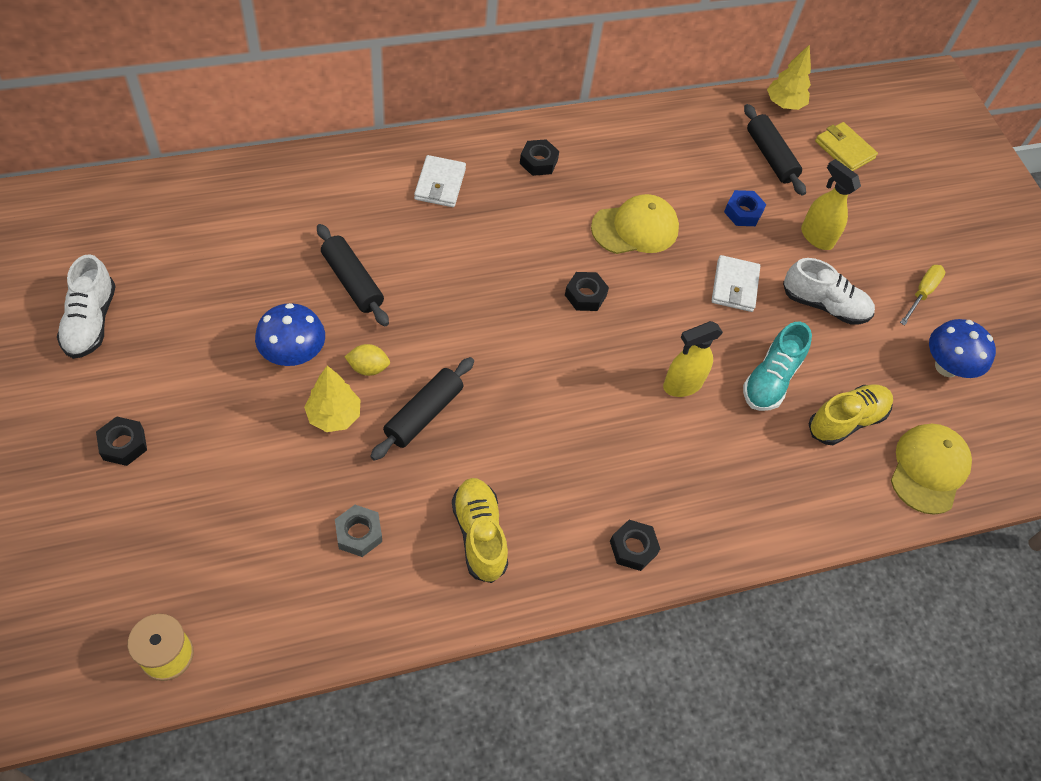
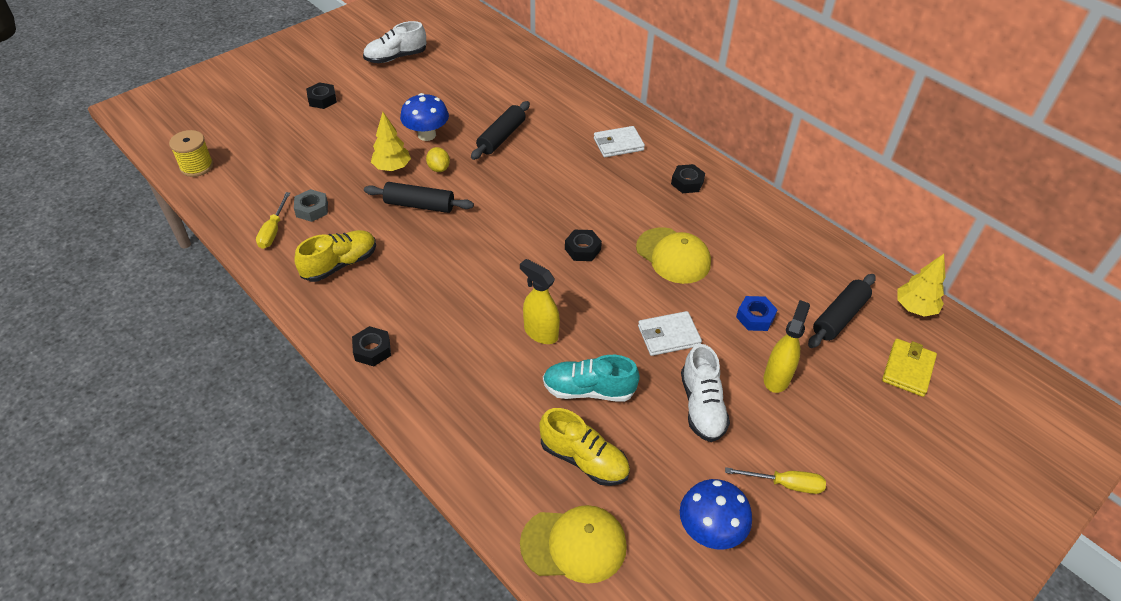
camera: 70 degrees right, 10 degrees down
none -> yellow screwdriver [256,192,290,249]

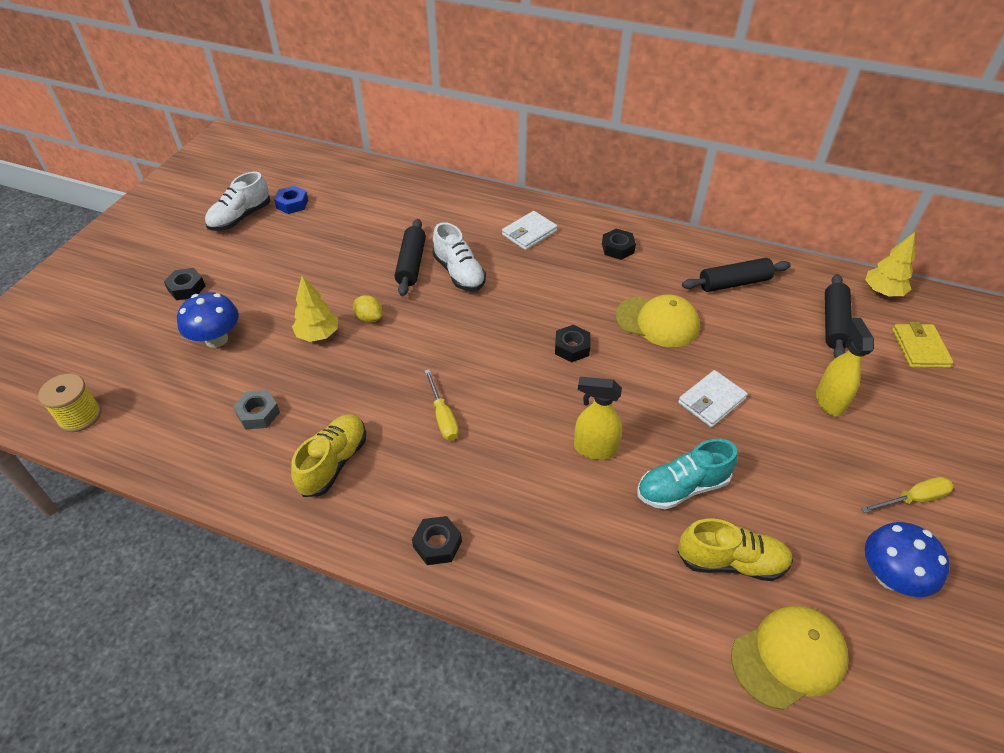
camera: 25 degrees left, 0 degrees up
yellow screwdriver [256,192,290,249] -> yellow screwdriver moved to [424,369,459,441]
black rolling pin [364,182,474,213] -> black rolling pin moved to [682,258,791,292]
blue mushroom [400,93,449,141] -> blue mushroom moved to [177,292,239,348]
white shoe [681,344,730,442] -> white shoe moved to [432,222,486,291]
blue nut [736,296,778,331] -> blue nut moved to [274,186,308,214]

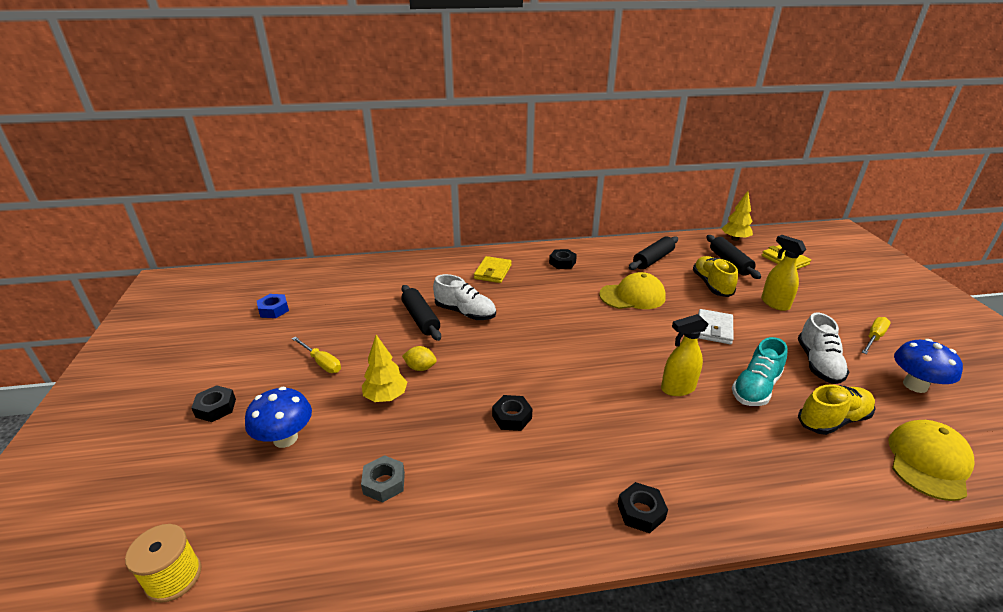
camera: 30 degrees left, 15 degrees down
white shoe [205,172,270,231] -> white shoe moved to [798,312,849,384]
yellow shoe [291,414,366,497] -> yellow shoe moved to [693,256,738,297]
yellow screwdriver [424,369,459,441] -> yellow screwdriver moved to [292,336,341,373]
white wallet [502,211,558,250] -> yellow wallet [474,256,512,283]
black nut [555,325,590,362] -> black nut moved to [492,395,532,431]

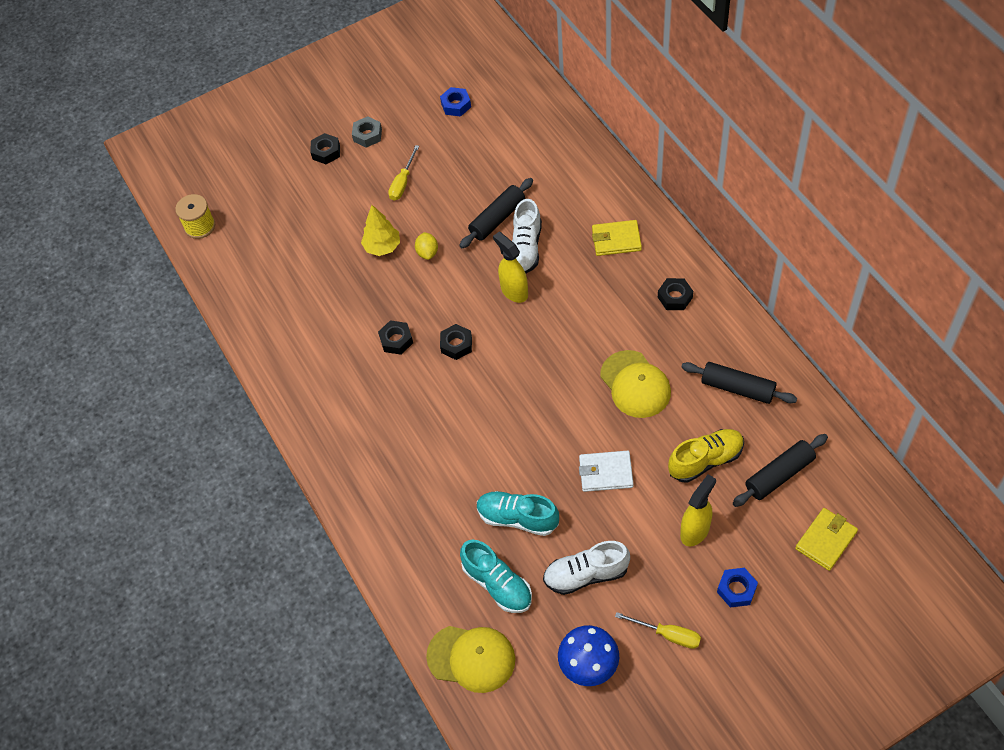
camera: 75 degrees right, 25 degrees up
blue mushroom [245,387,312,448] -> none
grey nut [361,455,405,503] -> grey nut moved to [352,116,382,148]
black nut [618,482,668,533] -> black nut moved to [440,324,472,360]
yellow spray bottle [661,314,709,396] -> yellow spray bottle moved to [493,232,528,303]
yellow tree [721,191,753,241] -> none
yellow shoe [798,384,875,435] -> turquoise shoe [460,540,532,613]
none -> blue nut [717,568,758,607]

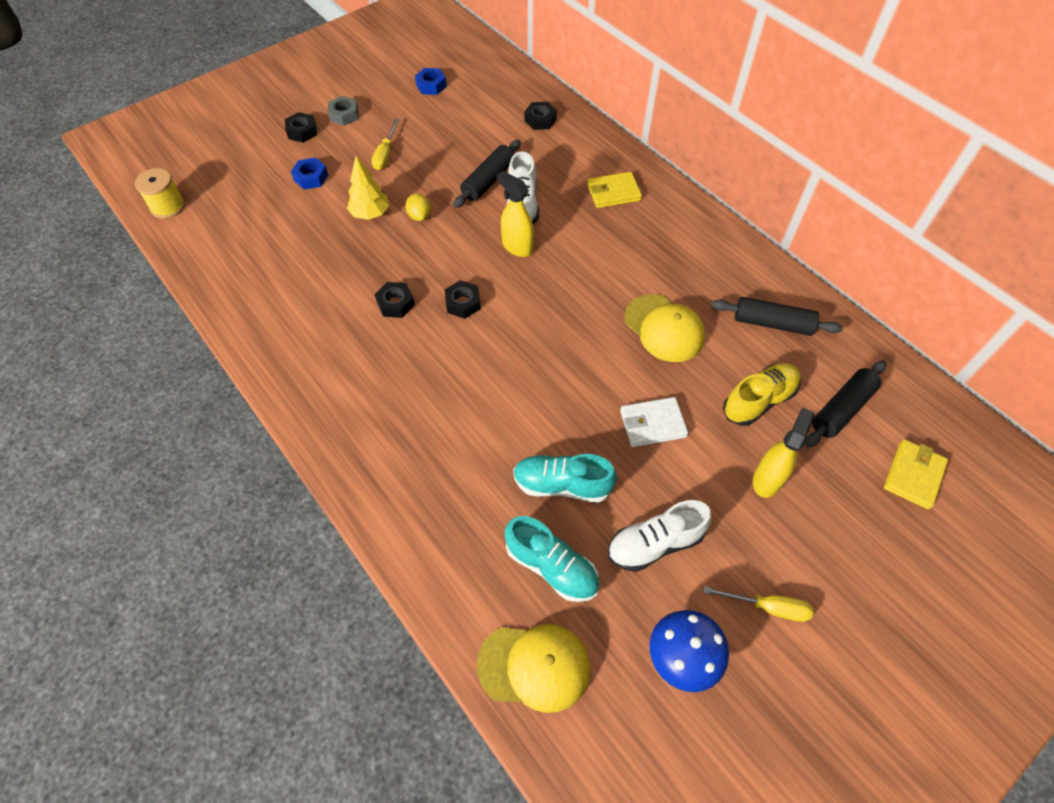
camera: 15 degrees left, 0 degrees up
black nut [658,278,693,310] -> black nut moved to [525,102,557,130]
blue nut [717,568,758,607] -> blue nut moved to [291,158,328,189]

